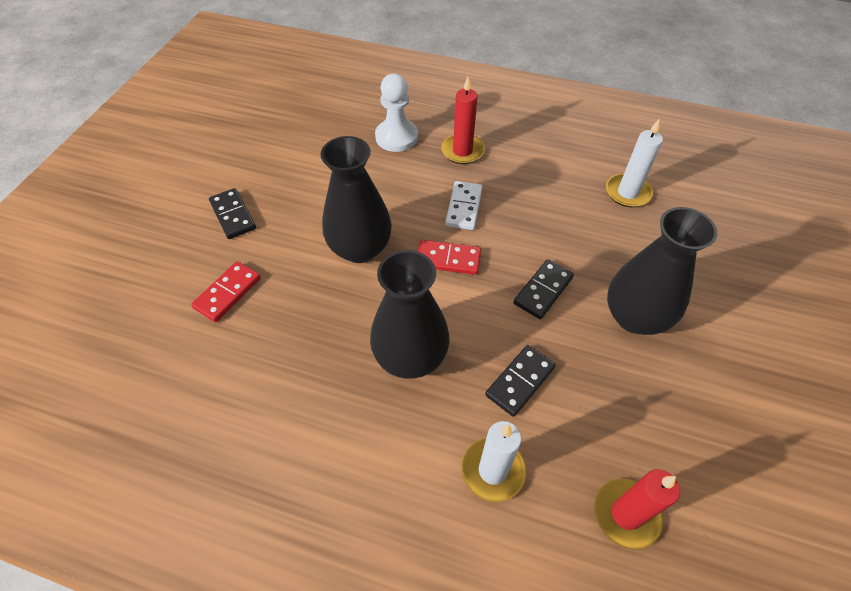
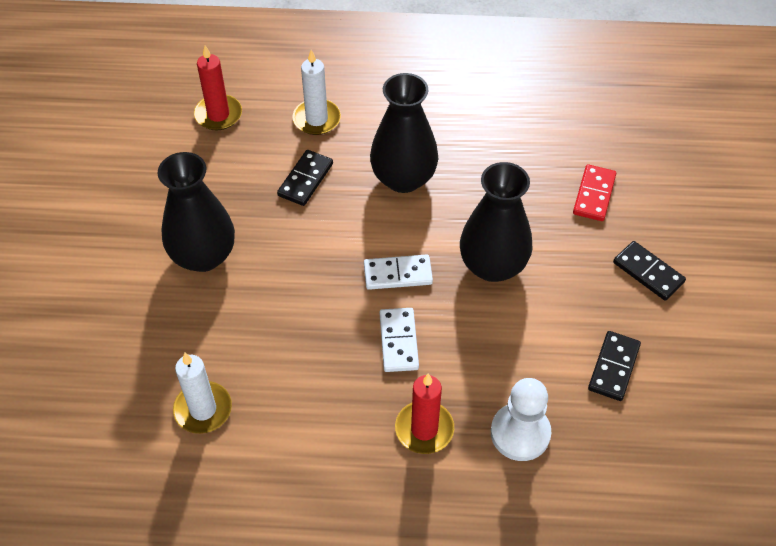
camera: 165 degrees right, 0 degrees up
red domino [418,240,481,275] -> white domino [364,254,433,290]
black domino [514,259,574,319] -> black domino moved to [588,331,641,401]

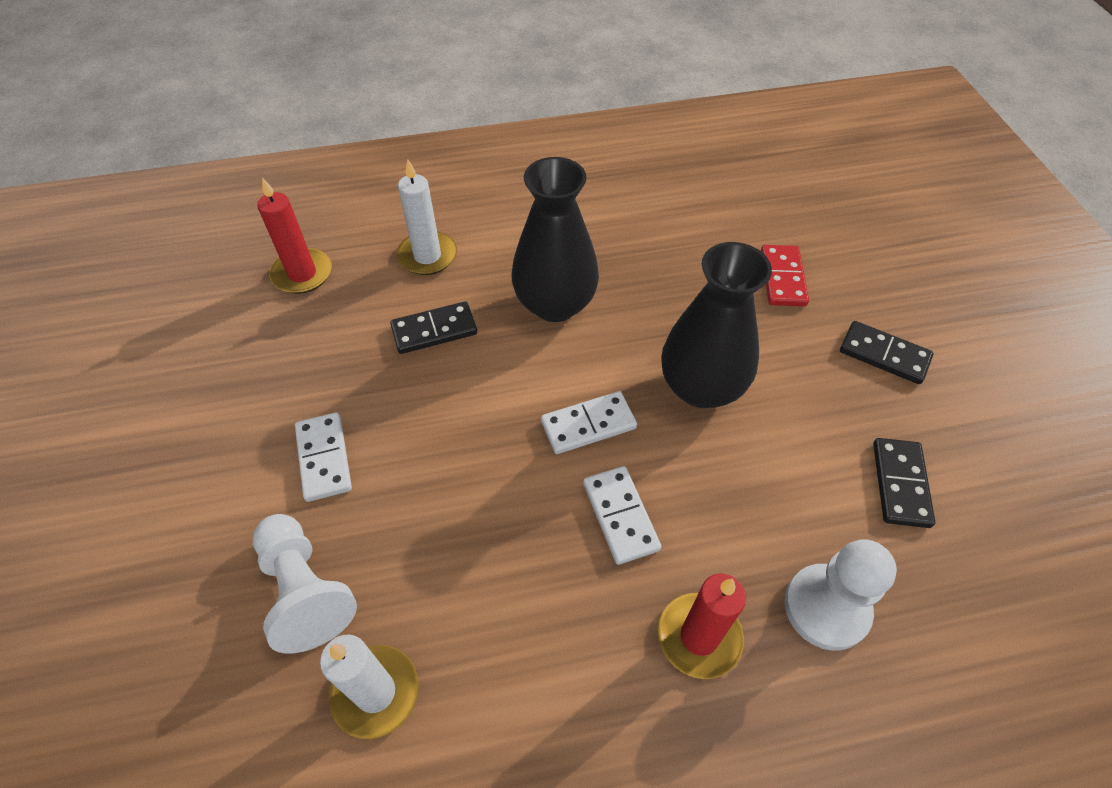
camera: 15 degrees left, 0 degrees up
black vase [157,152,235,272] -> white domino [295,412,352,502]
black domino [277,150,333,206] -> black domino turned 60 degrees clockwise [390,301,477,354]
none -> white pawn [253,514,357,654]

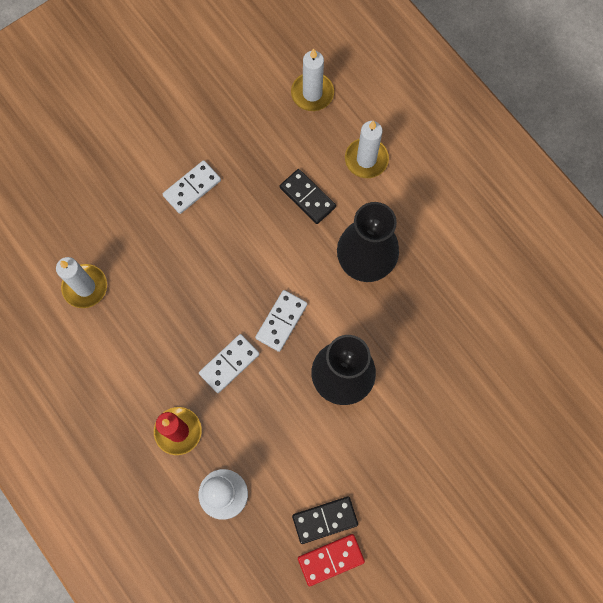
camera: 65 degrees right, 20 degrees up
white pawn [253,514,357,654] -> none
red candle [257,177,332,294] -> white candle [291,49,334,111]
white domino [541,391,637,454] -> white domino turned 75 degrees clockwise [255,290,307,352]
red domino [761,245,809,306] -> red domino moved to [298,534,365,586]
black domino [840,321,934,384] -> none

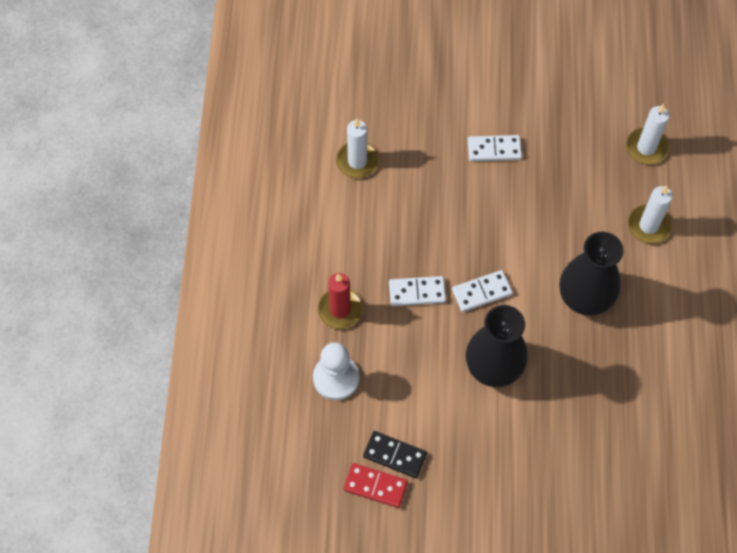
camera: 40 degrees right, 10 degrees down
black domino [280,169,336,224] -> none

